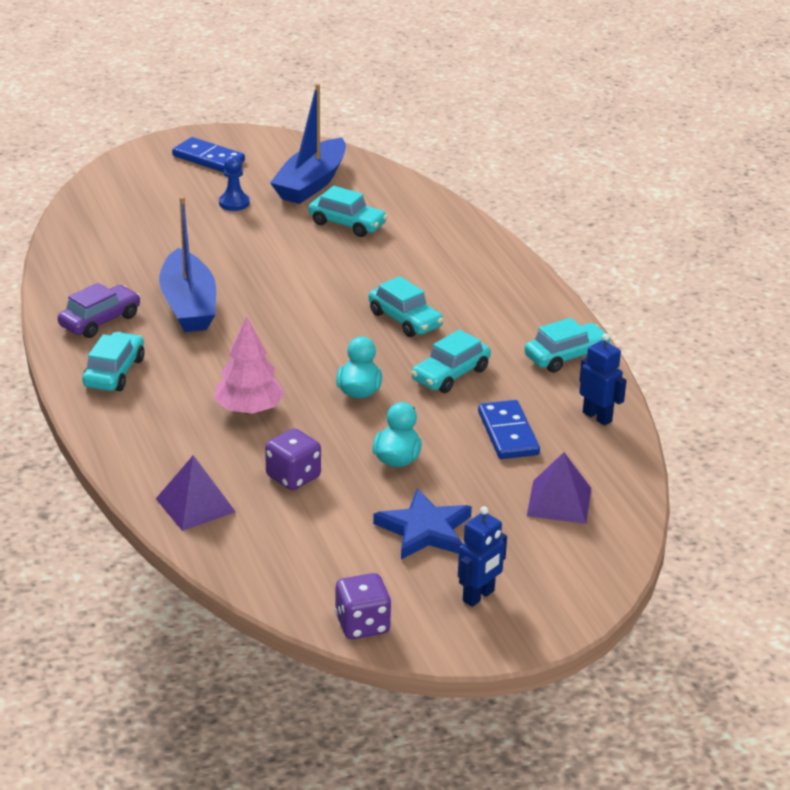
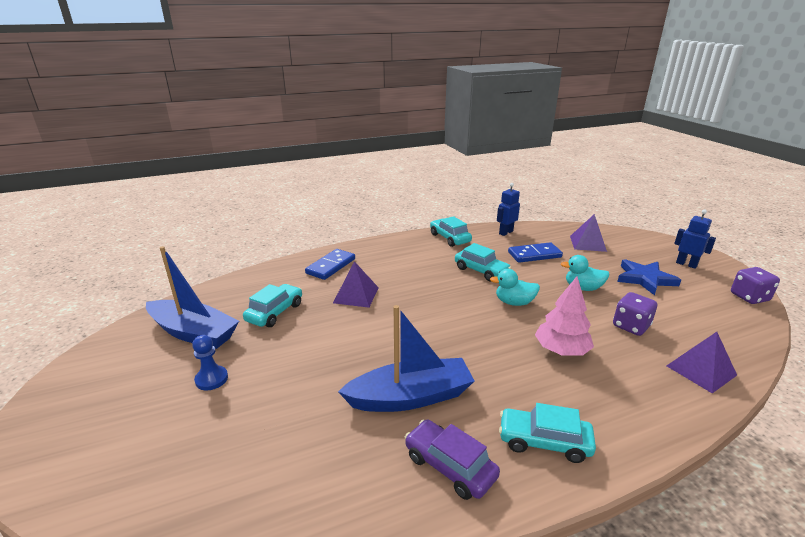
camera: 90 degrees left, 5 degrees down
blue domino [172,137,245,173] -> blue domino moved to [305,249,355,280]
turquoise car [368,276,444,337] -> none
none -> purple pyramid [333,261,379,308]

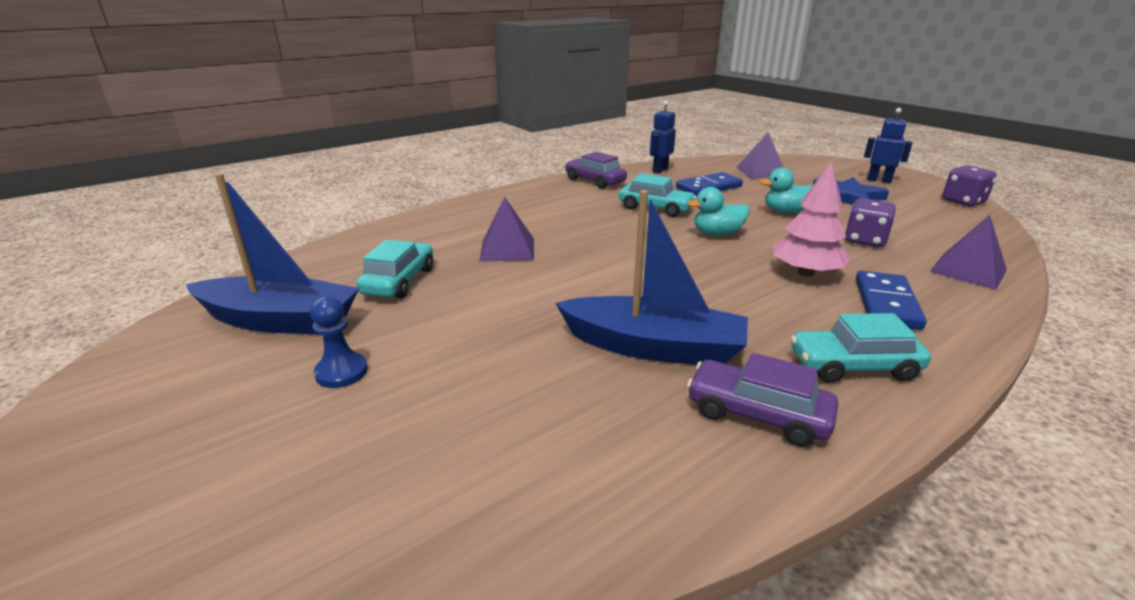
camera: 15 degrees left, 0 degrees up
blue domino [305,249,355,280] -> blue domino moved to [856,271,927,330]
blue boat [338,305,475,412] -> blue boat turned 45 degrees clockwise [555,190,748,365]
turquoise car [430,216,472,247] -> purple car [565,152,627,189]

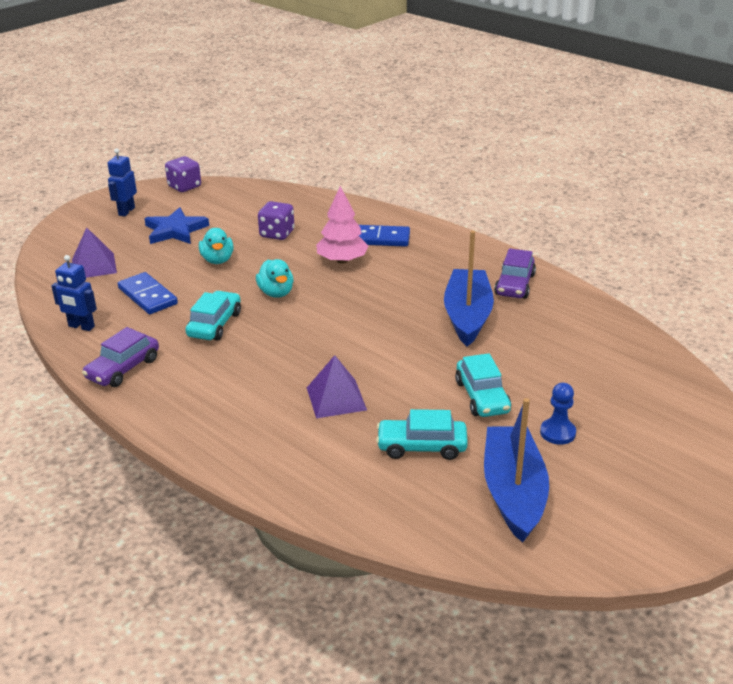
camera: 100 degrees left, 5 degrees up
turquoise car [790,313,931,383] -> turquoise car moved to [455,353,511,417]
purple pyramid [930,215,1007,290] -> none

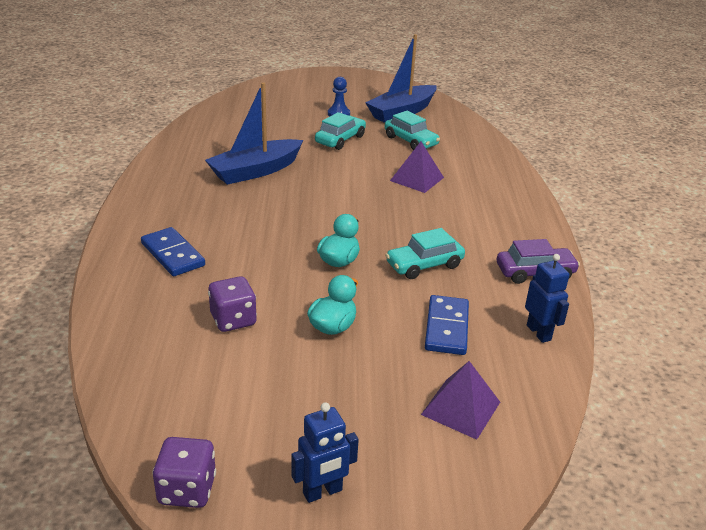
camera: 135 degrees left, 0 degrees up
blue star [144,207,209,244] -> none
pink tree [316,186,369,264] -> none
purple car [494,248,536,299] -> none

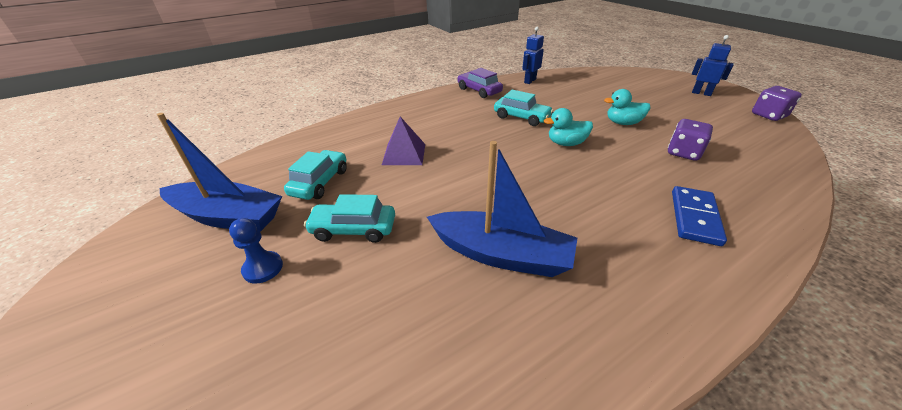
camera: 120 degrees left, 5 degrees up
purple pyramid [421,361,500,440] -> none
blue domino [425,295,469,355] -> none

